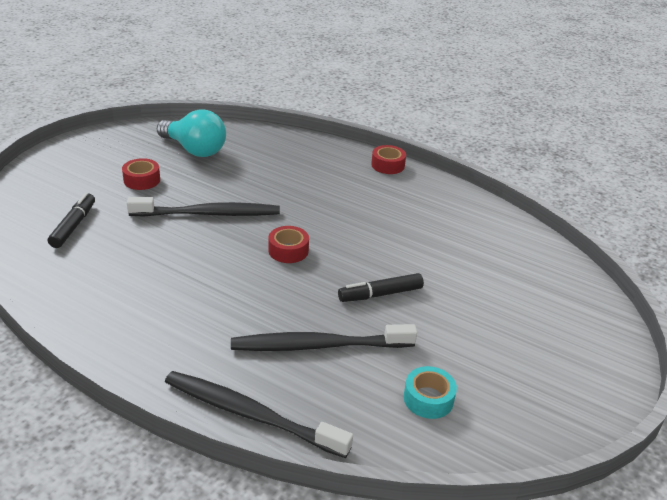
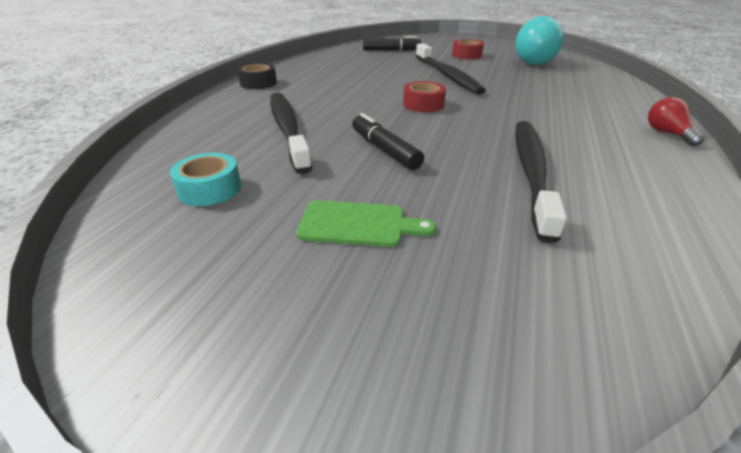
camera: 80 degrees right, 0 degrees up
black toothbrush [165,371,353,458] -> black toothbrush moved to [515,121,567,243]
red tape [371,145,406,174] -> red light bulb [648,97,705,146]
none -> black tape [237,63,277,89]
none -> green cutting board [296,200,436,247]

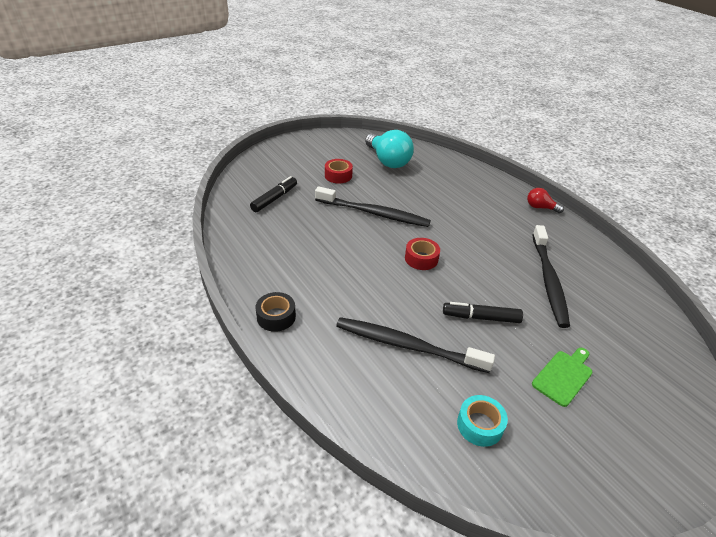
camera: 55 degrees left, 5 degrees up
black toothbrush [515,121,567,243] -> black toothbrush turned 135 degrees counterclockwise [532,225,570,328]

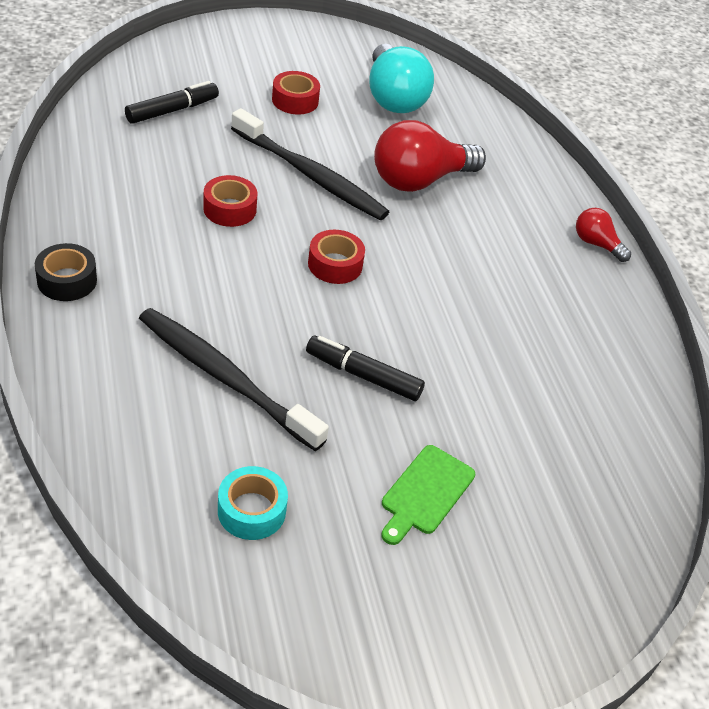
camera: 15 degrees right, 5 degrees up
black toothbrush [532,225,570,328] -> none
green cutting board [532,348,593,407] -> green cutting board turned 150 degrees clockwise [382,445,475,545]
none -> red tape [203,175,257,227]
none -> red light bulb [374,120,486,192]

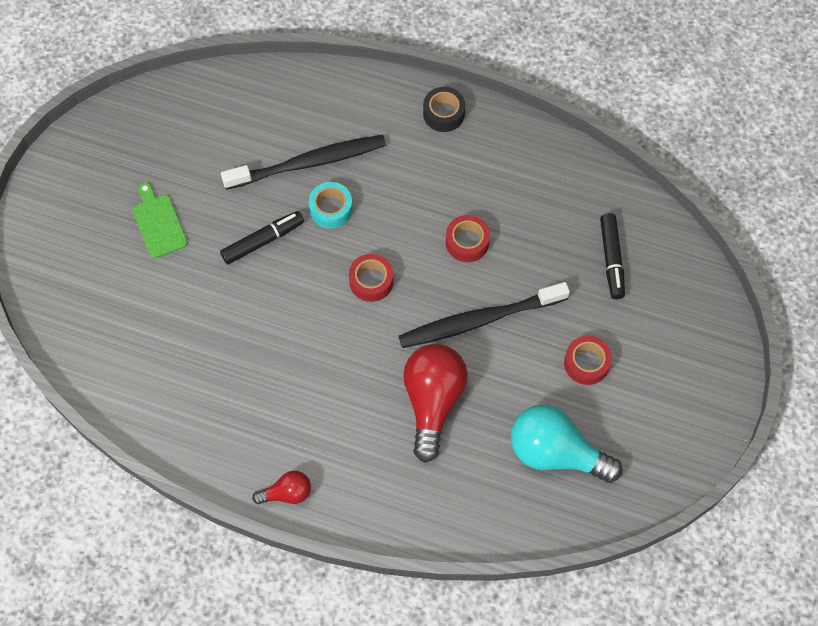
camera: 130 degrees right, 20 degrees up
turquoise tape [218,466,288,540] -> turquoise tape moved to [309,182,353,229]

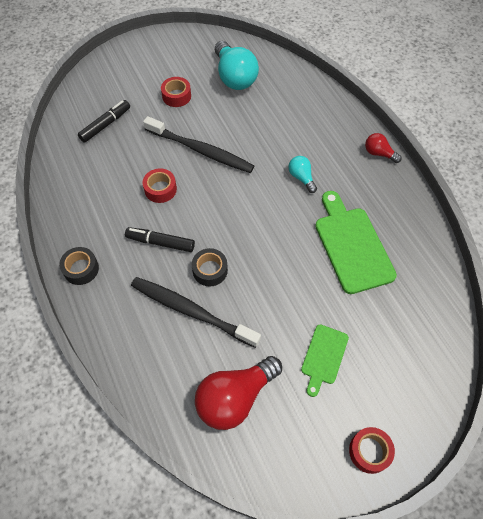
camera: 135 degrees left, 5 degrees down
black marker [220,211,304,265] -> black marker moved to [125,227,195,252]
turquoise tape [309,182,353,229] -> black tape [192,248,228,286]
red tape [349,254,393,302] -> red tape moved to [349,427,395,474]
red light bulb [403,344,468,463] -> red light bulb moved to [195,356,282,430]
none -> turquoise light bulb [288,156,317,193]
none -> green cutting board [315,191,397,294]

